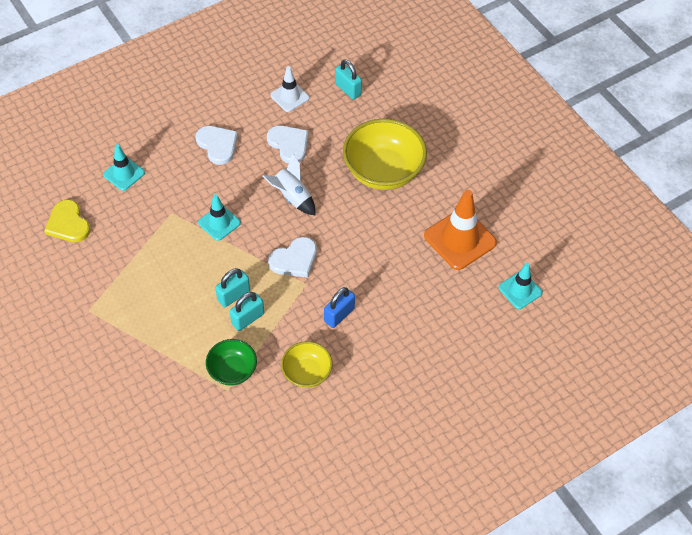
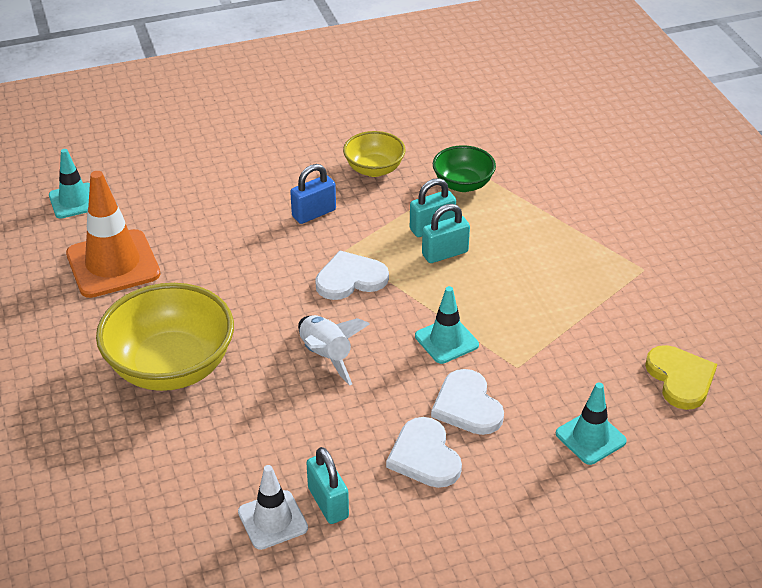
camera: 165 degrees left, 15 degrees down
white heart [267,125,308,163] -> white heart moved to [431,369,504,435]
turquoise padlock [335,59,362,99] -> turquoise padlock moved to [306,447,349,524]

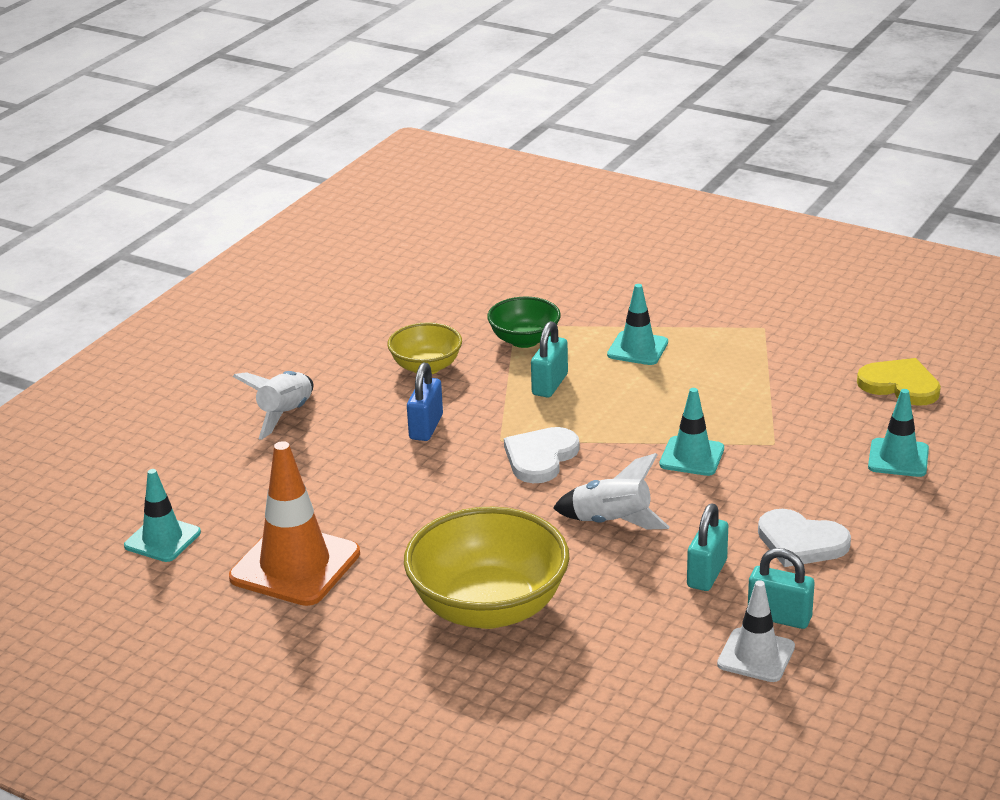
camera: 40 degrees left, 10 degrees down
turquoise padlock [422,204,470,263] -> turquoise padlock moved to [687,504,728,591]
white heart [431,369,504,435] -> none
none -> white rocket [233,371,313,440]
none -> turquoise traffic cone [607,284,668,365]

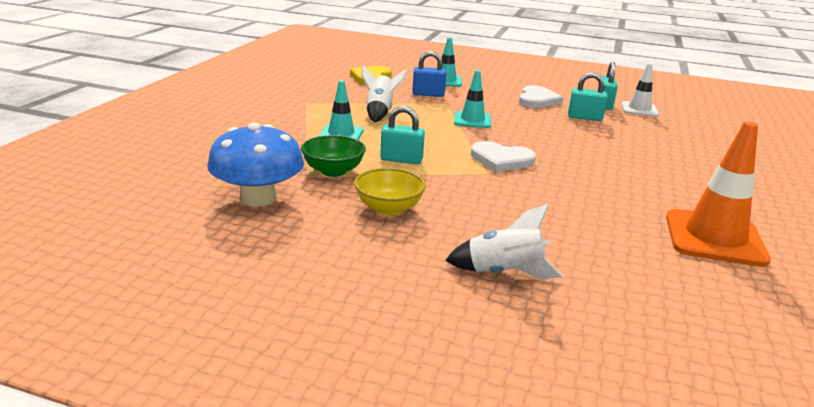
camera: 105 degrees left, 5 degrees down
turquoise traffic cone [124,469,201,562] -> none
yellow bowl [404,506,570,629] -> none
blue padlock [407,363,443,441] -> blue padlock moved to [412,51,446,97]
white rocket [553,453,669,530] -> white rocket moved to [361,66,407,122]
none -> blue mushroom [207,123,304,207]

